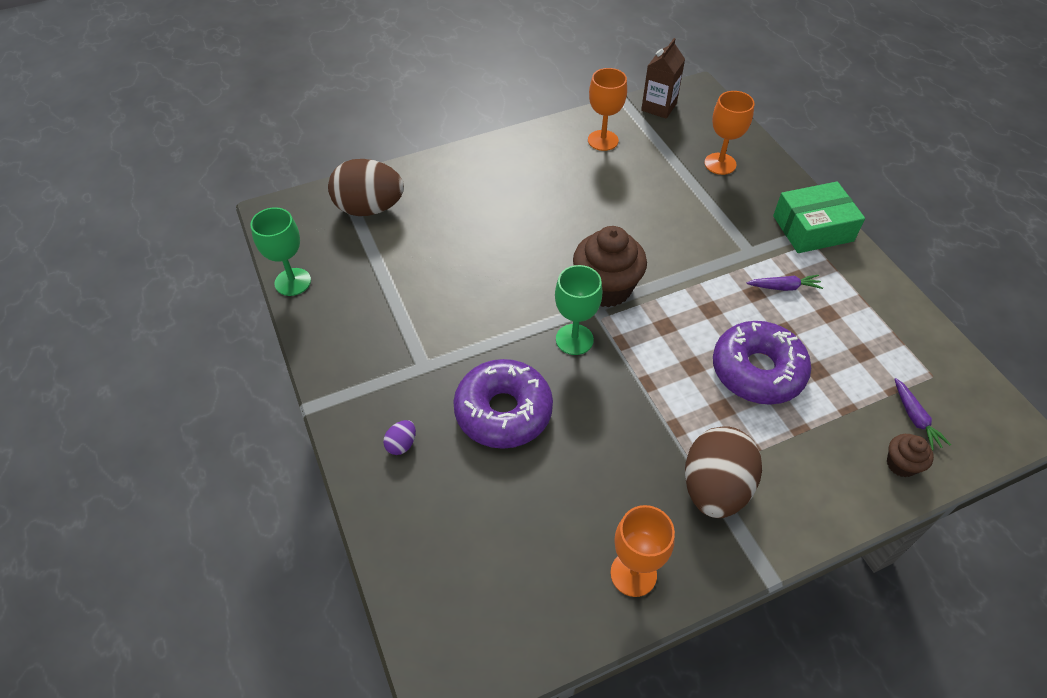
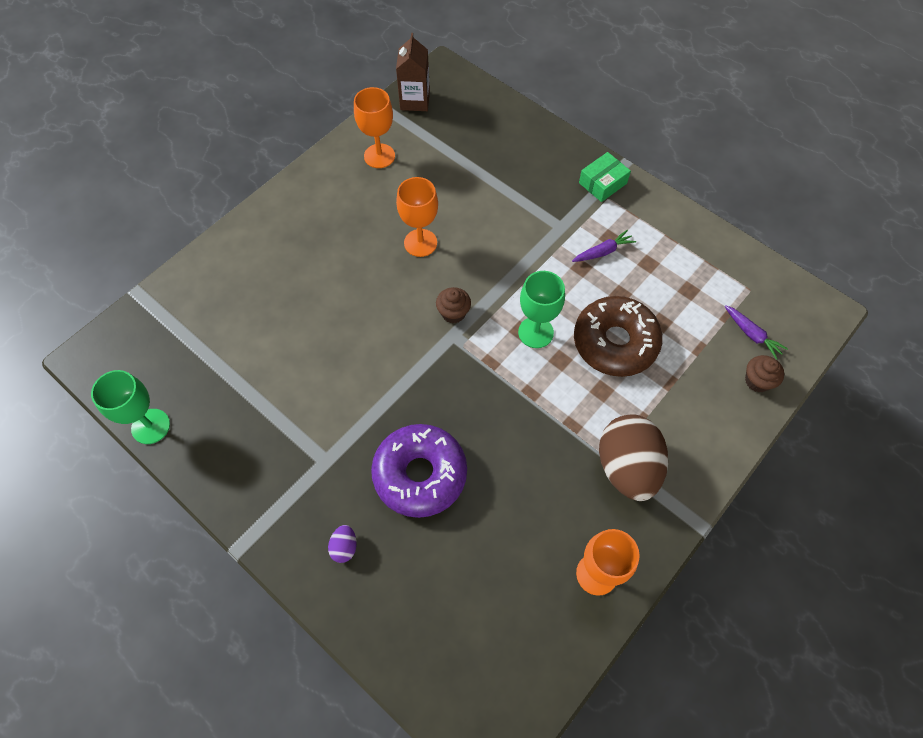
camera: 25 degrees left, 10 degrees up
brown egg [328,159,404,216] -> none
green goblet [555,265,603,355] -> green goblet moved to [518,271,565,348]
brown cupcake [573,226,647,307] -> brown cupcake [436,287,471,323], size x0.50
orange goblet [704,91,755,175] -> orange goblet moved to [396,177,438,257]
purple donut [713,321,811,405] -> brown donut [574,296,663,377]
green box [773,181,865,253] -> green box [579,152,631,202], size x0.63

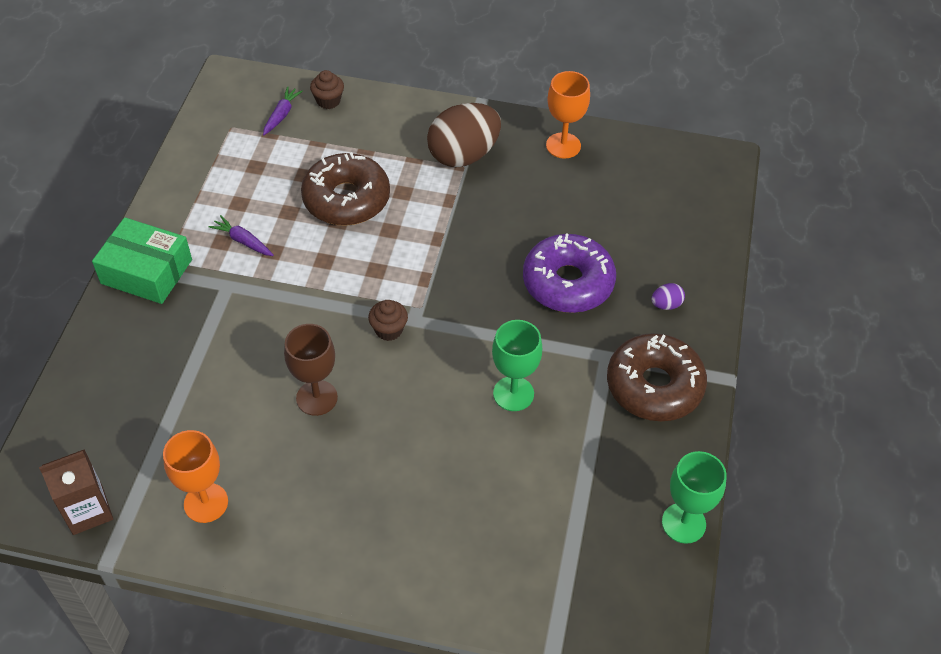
camera: 120 degrees left, 10 degrees down
orange goblet [396,177,438,257] -> brown goblet [284,324,338,416]
green goblet [518,271,565,348] -> green goblet moved to [492,320,542,411]
green box [579,152,631,202] -> green box [92,217,192,304], size x1.58
none -> brown donut [607,333,707,421]

